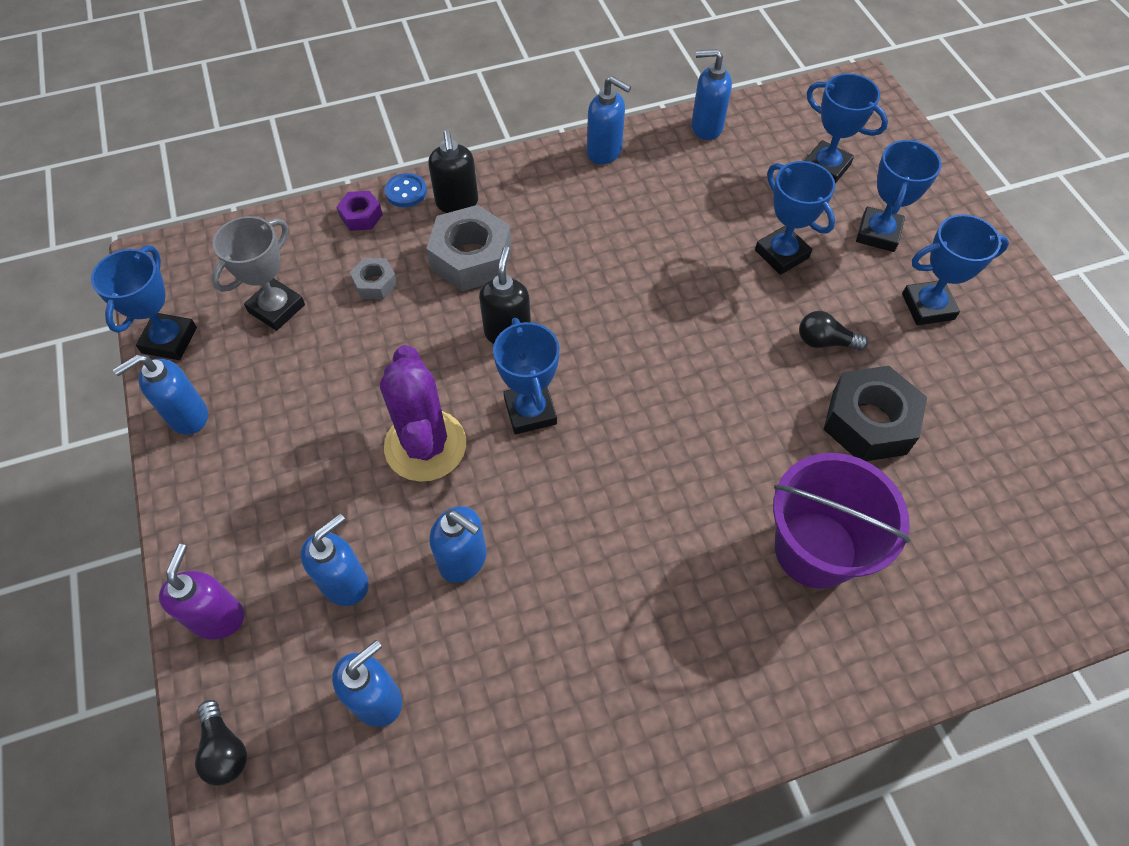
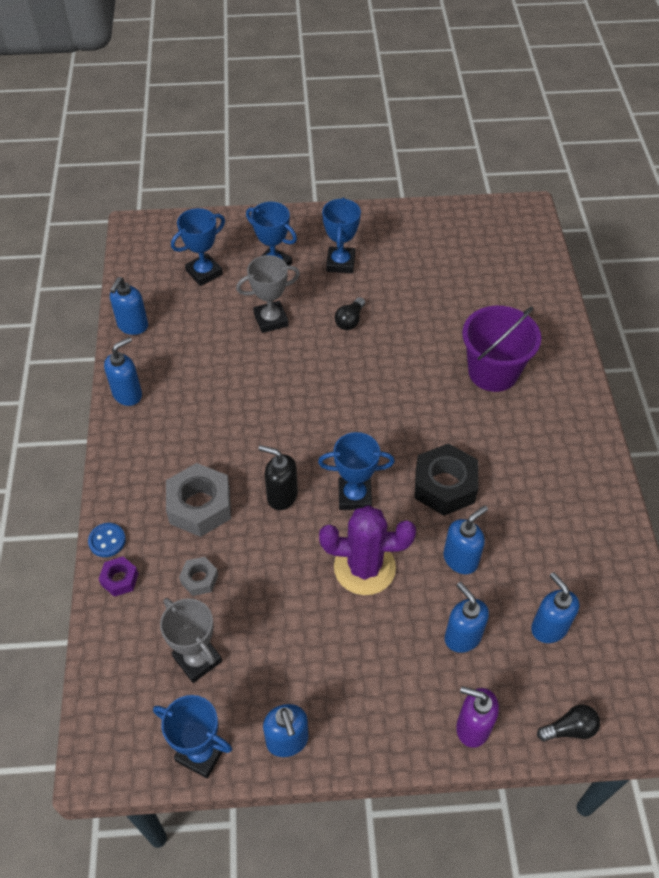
camera: 75 degrees left, 5 degrees down
black soap dispenser [428,130,478,213] -> none
blue trophy [755,161,835,275] -> grey trophy [236,255,300,333]
black nut [823,366,927,461] -> black nut moved to [414,443,478,516]

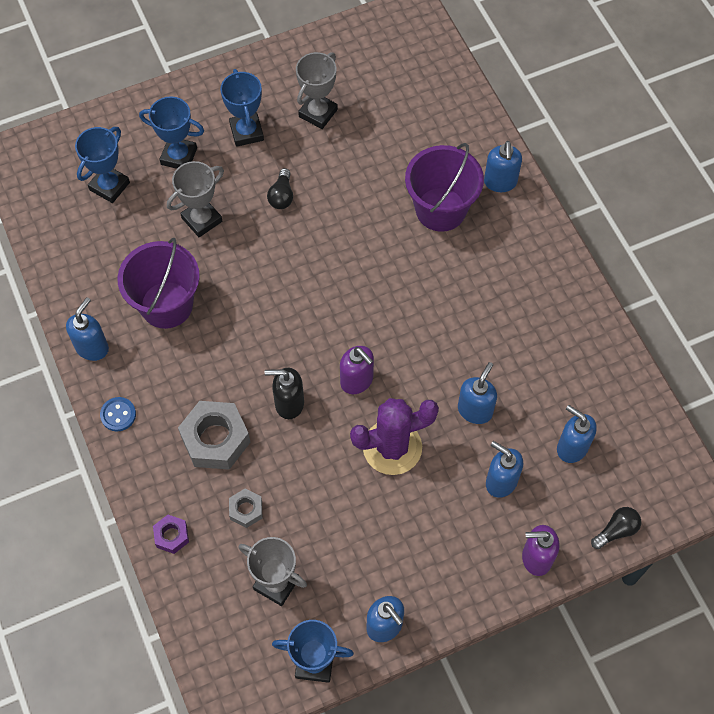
camera: 20 degrees left, 10 degrees up
blue button [88,523,126,557] -> blue button moved to [100,397,136,432]
blue soap dispenser [110,277,148,335] -> blue soap dispenser moved to [484,141,522,192]
blue trophy [318,432,395,510] -> purple soap dispenser [340,346,374,394]
black nut [414,443,478,516] -> none
none -> purple bucket [118,238,200,329]
none -> grey trophy [296,52,338,129]

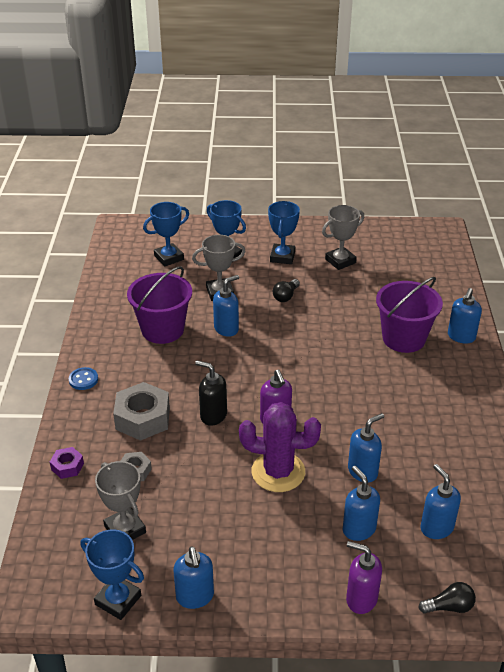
camera: 25 degrees right, 25 degrees down
blue soap dispenser [66,297,109,361] -> blue soap dispenser moved to [213,275,239,337]

